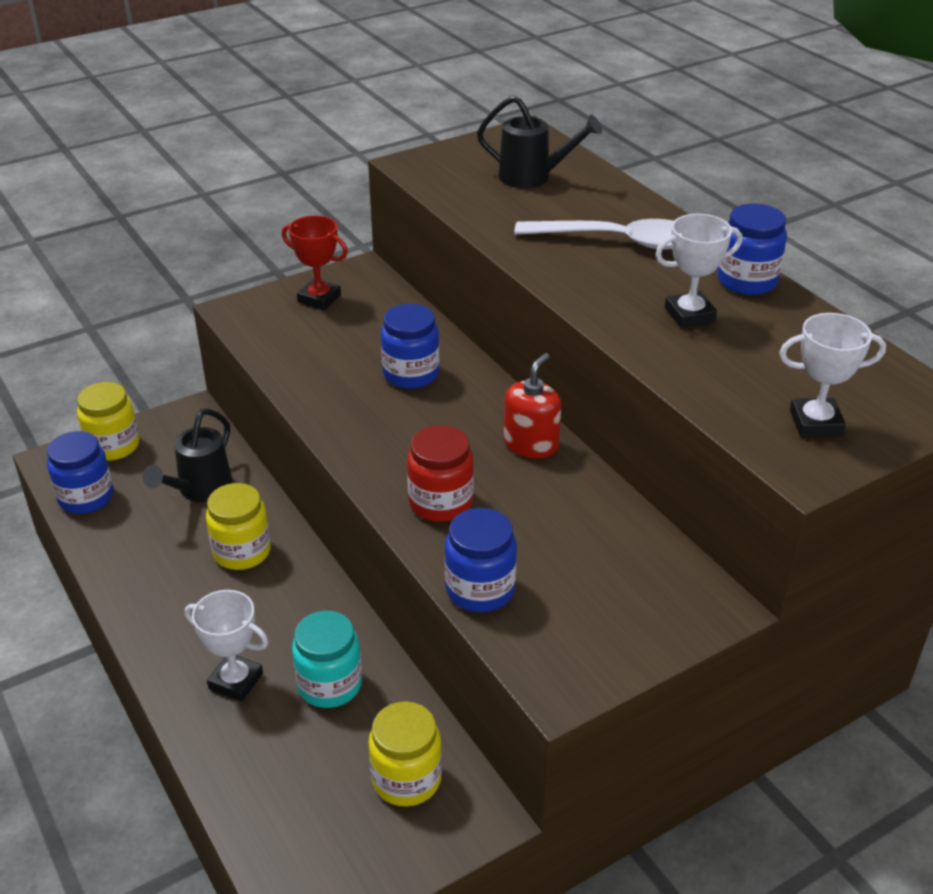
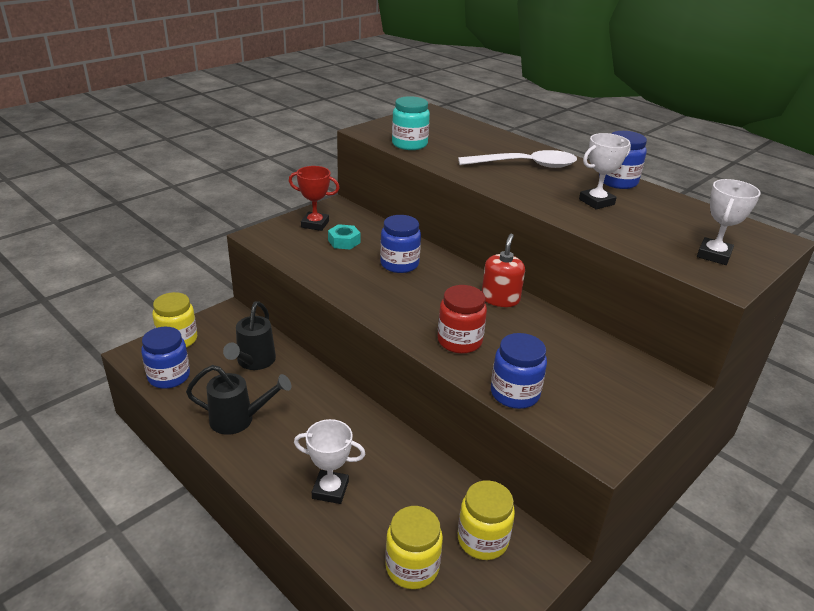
camera: 15 degrees left, 5 degrees down
yellow jar [206,483,271,570] -> yellow jar moved to [385,506,443,589]
turquoise jar [292,611,362,708] -> turquoise jar moved to [392,96,430,150]
black watering can [477,96,602,188] -> black watering can moved to [186,365,291,435]
white trophy [779,313,886,437] -> white trophy turned 45 degrees counterclockwise [697,179,761,265]
none -> turquoise nut [328,224,360,249]

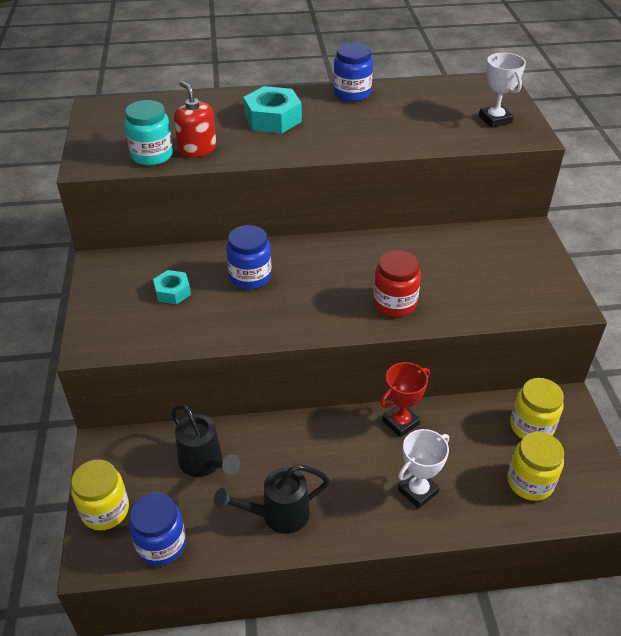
camera: 50 degrees left, 10 degrees up
black watering can [186,365,291,435] -> black watering can turned 150 degrees counterclockwise [214,464,329,534]
red trophy [289,166,340,231] -> red trophy moved to [380,362,430,437]
white spoon [458,150,577,168] -> turquoise nut [244,86,302,133]
red soap dispenser [482,234,525,307] -> red soap dispenser moved to [174,81,216,157]
blue jar [491,333,547,409] -> none
white trophy [579,133,631,209] -> none

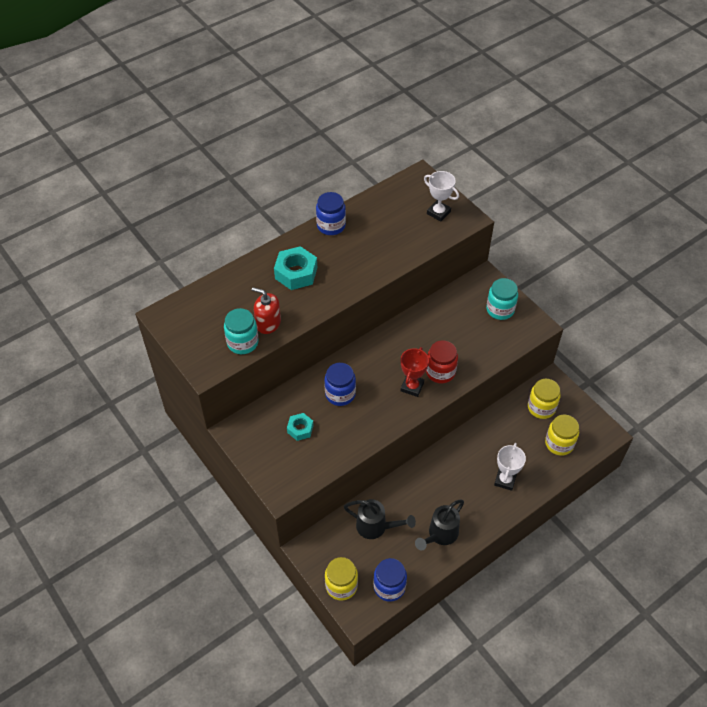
camera: 30 degrees left, 10 degrees up
red trophy [380,362,430,437] -> red trophy moved to [401,347,429,397]
none -> turquoise jar [486,278,518,320]

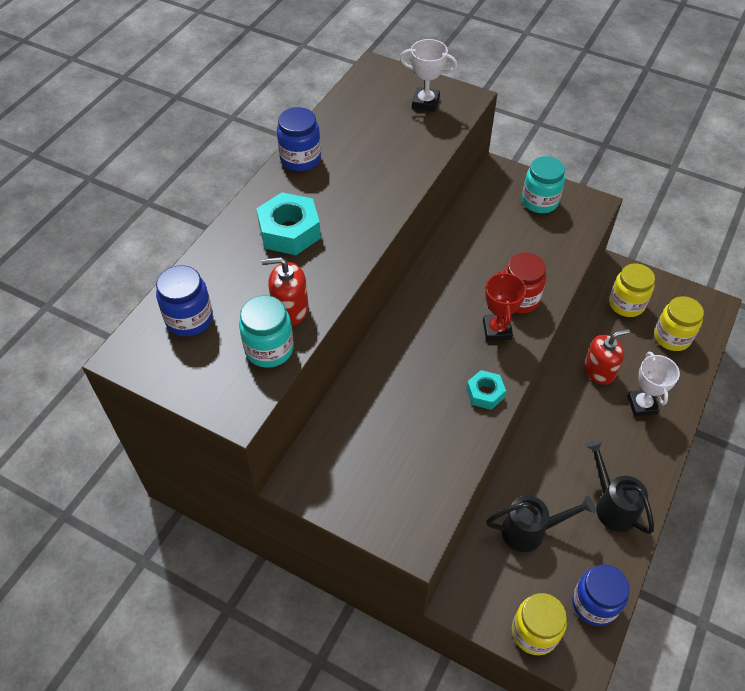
camera: 25 degrees left, 0 degrees up
turquoise nut [287,413,314,441] -> turquoise nut moved to [466,370,506,410]
blue jar [324,363,356,406] -> blue jar moved to [156,265,213,336]
black watering can [415,499,464,550] -> black watering can turned 135 degrees clockwise [585,439,654,534]
none -> red soap dispenser [584,329,630,385]

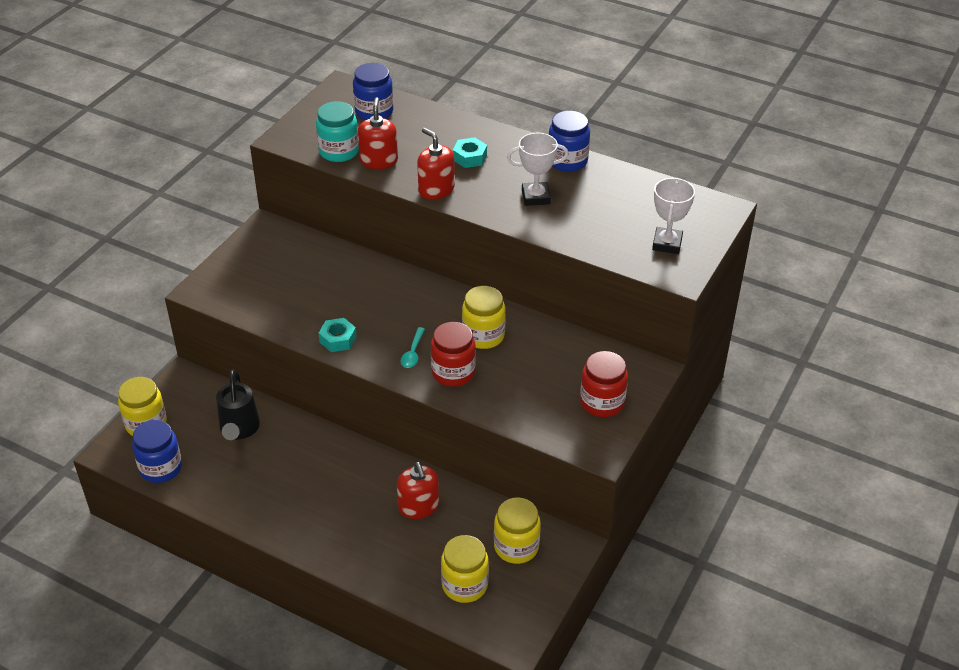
camera: 90 degrees right, 10 degrees down
turquoise nut [256,192,321,255] -> turquoise nut [453,137,487,168], size x0.59
red trophy [483,270,526,341] -> turquoise spoon [401,327,425,368]
turquoise jar [522,156,565,213] -> red jar [580,351,628,417]
black watering can [585,439,654,534] -> none
white trophy [627,352,680,416] -> white trophy moved to [507,133,568,206]
none -> red soap dispenser [417,128,455,200]
none -> yellow jar [462,286,506,349]

